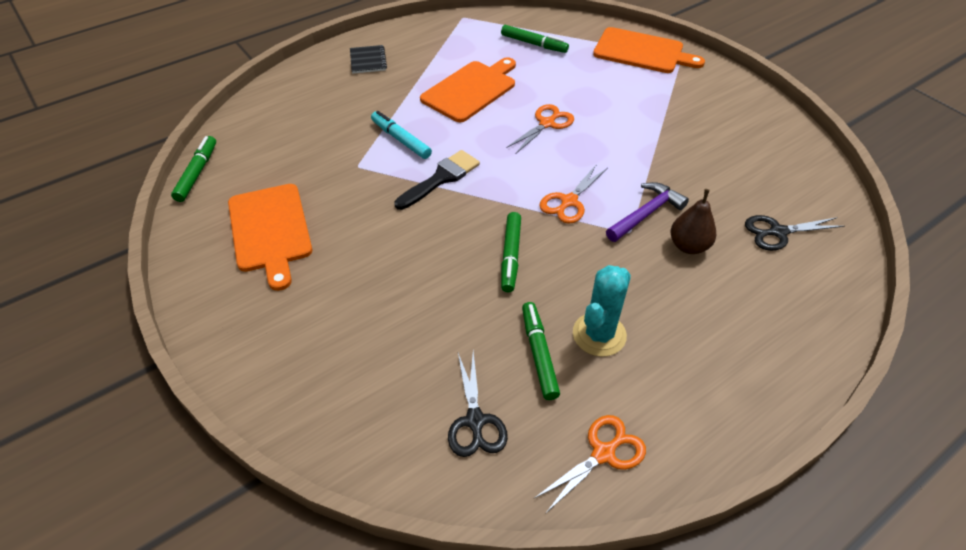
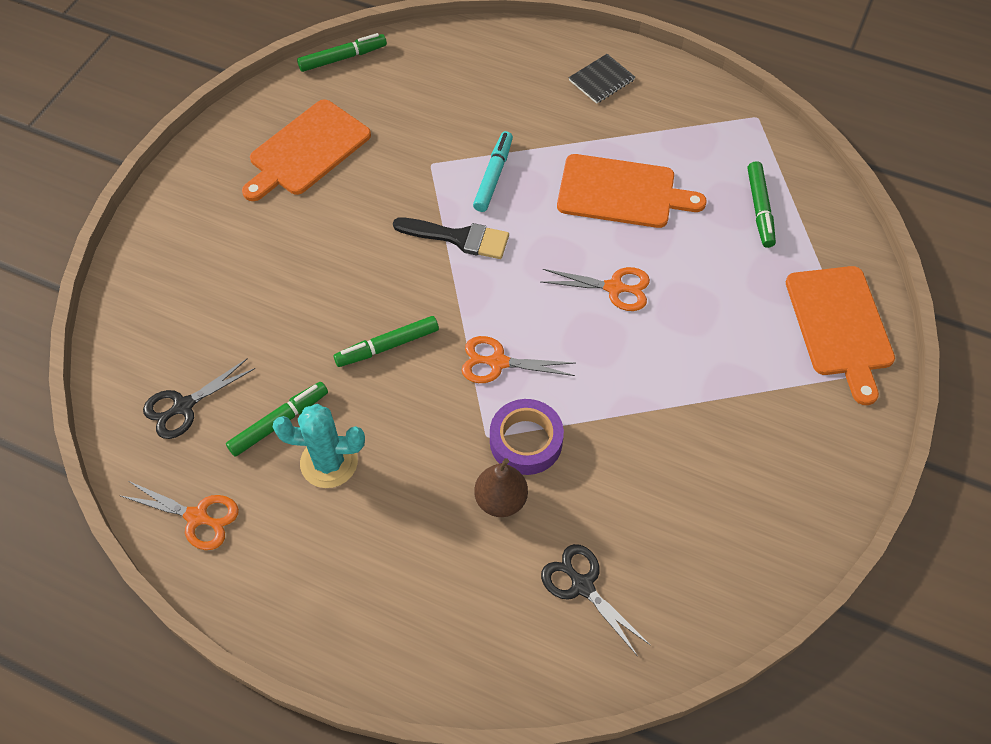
camera: 60 degrees right, 10 degrees up
purple hammer [606,182,689,242] -> purple tape [490,399,564,475]

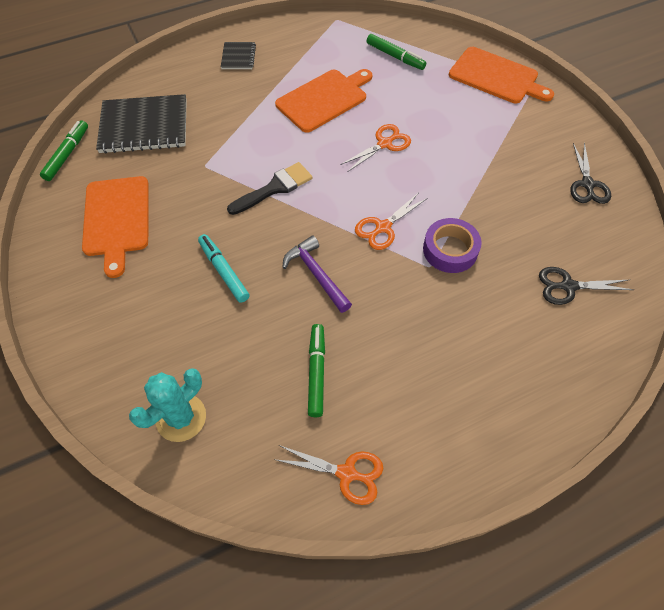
camera: 50 degrees left, 0 degrees up
orange scissors [119,480,239,550] -> orange scissors turned 45 degrees clockwise [276,445,383,505]
black scissors [143,358,255,439] -> black scissors moved to [571,142,611,204]
turquoise cactus [273,404,365,488] -> turquoise cactus moved to [129,368,206,442]
green marker [334,316,439,367] -> purple hammer [282,236,352,313]
turquoise marker [473,131,513,212] -> turquoise marker moved to [198,234,250,303]
brown pear [474,458,528,517] -> none
none -> black notebook [96,94,187,154]

